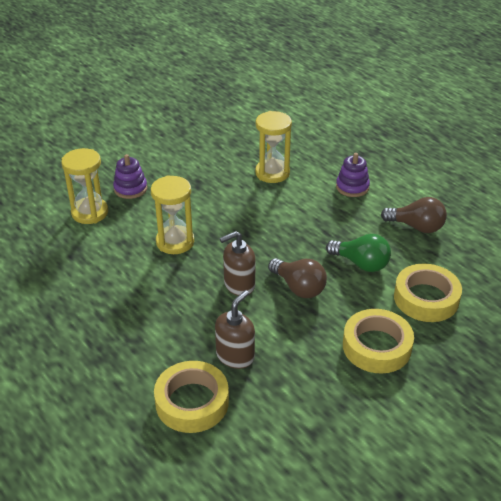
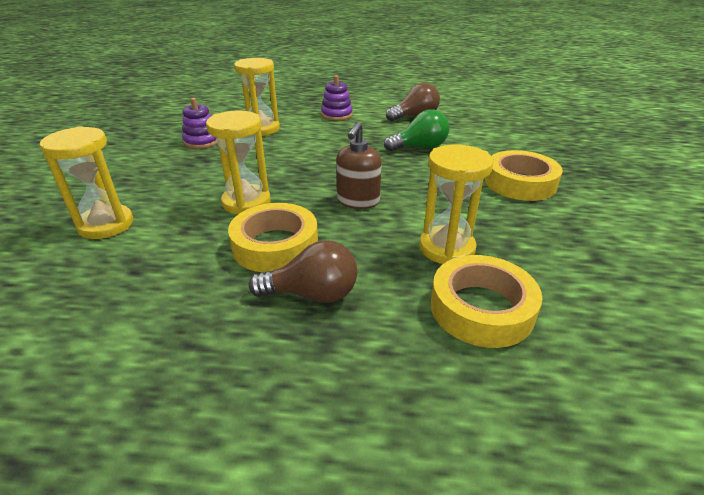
camera: 45 degrees left, 5 degrees down
purple stacking toy [113,154,147,199] -> purple stacking toy moved to [182,98,217,149]
brown soap dispenser [215,290,255,369] -> yellow hourglass [419,145,493,264]
brown light bulb [268,258,327,298] -> brown light bulb moved to [249,240,357,303]
yellow tape [394,264,462,322] -> yellow tape moved to [228,203,318,273]

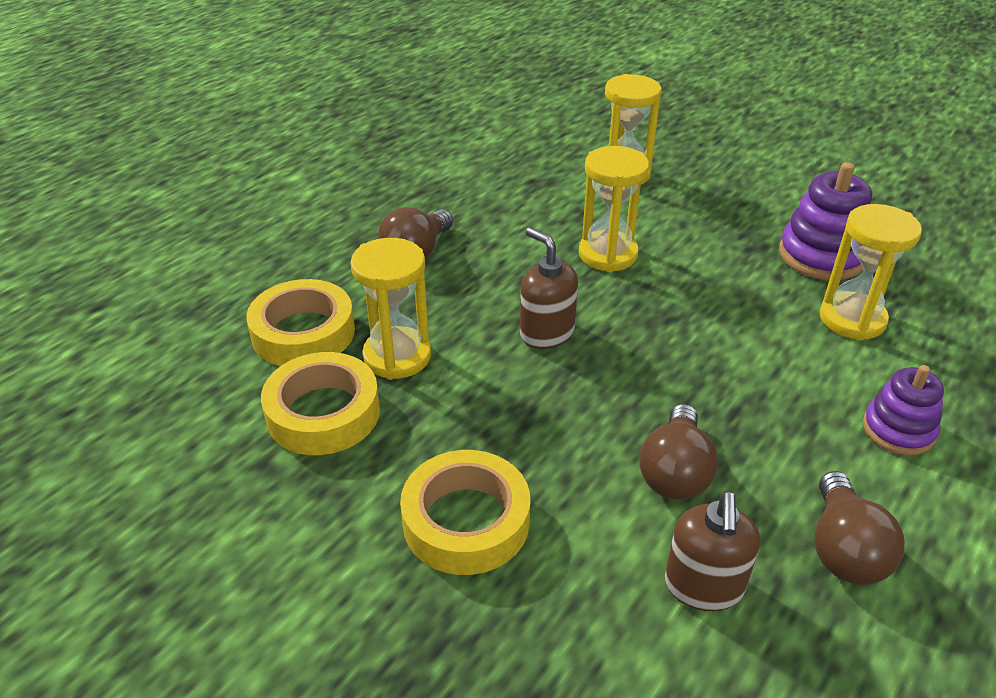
camera: 120 degrees right, 5 degrees up
purple stacking toy [182,98,217,149] -> purple stacking toy [779,162,872,280], size x1.51
yellow tape [228,203,318,273] -> yellow tape moved to [261,352,380,455]
green light bulb [384,110,449,151] -> brown light bulb [639,404,718,500]
none -> brown soap dispenser [665,491,760,611]

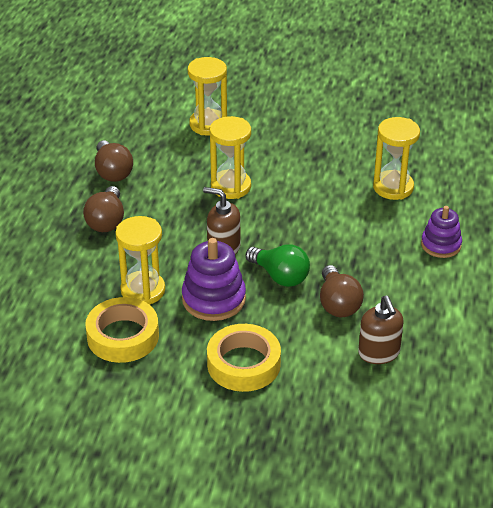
camera: 25 degrees left, 0 degrees up
yellow tape [246,279,355,366] -> none
purple stacking toy [779,162,872,280] -> purple stacking toy moved to [182,238,246,321]
brown light bulb [815,471,905,585] -> brown light bulb moved to [95,140,133,182]
none -> green light bulb [246,244,310,287]

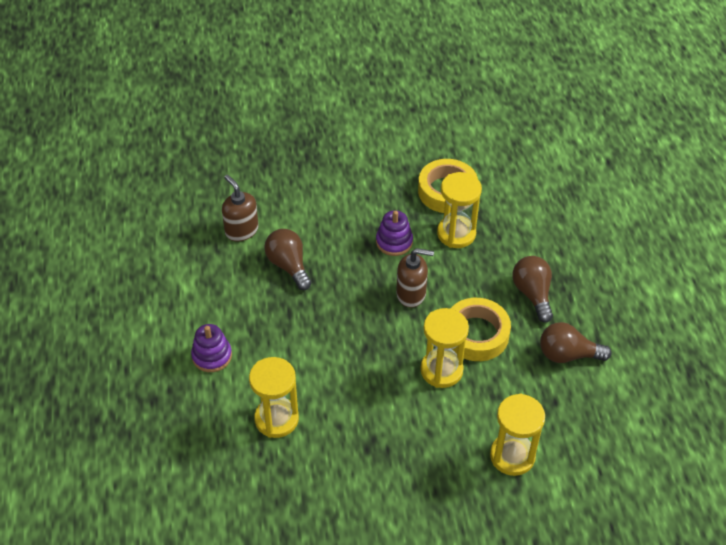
camera: 160 degrees right, 10 degrees up
brown light bulb [95,140,133,182] -> brown light bulb turned 45 degrees counterclockwise [540,322,611,363]
purple stacking toy [182,238,246,321] -> purple stacking toy [376,210,413,256], size x0.66
yellow tape [207,324,281,392] -> yellow tape moved to [450,298,511,361]
green light bulb [246,244,310,287] -> none

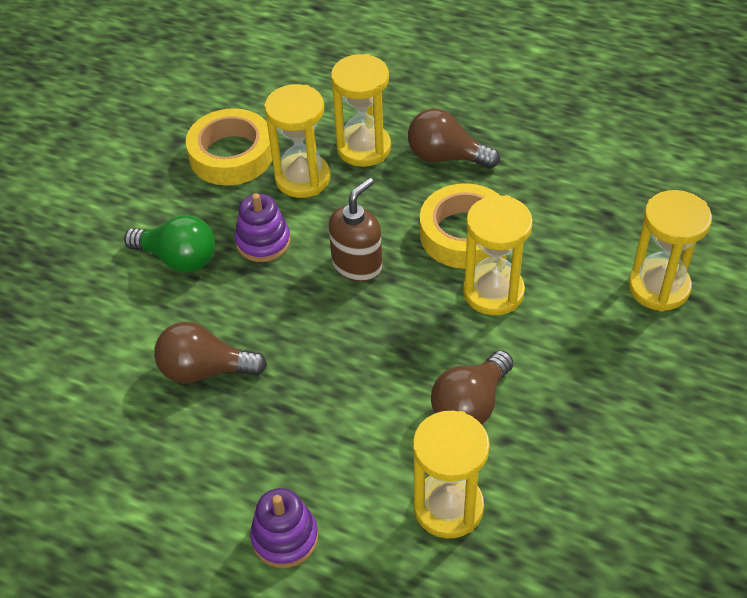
camera: 55 degrees left, 0 degrees up
brown soap dispenser [222,175,259,241] -> none
brown light bulb [540,322,611,363] -> brown light bulb moved to [431,350,513,425]
none -> green light bulb [124,215,215,272]
none -> yellow hourglass [331,54,391,167]

